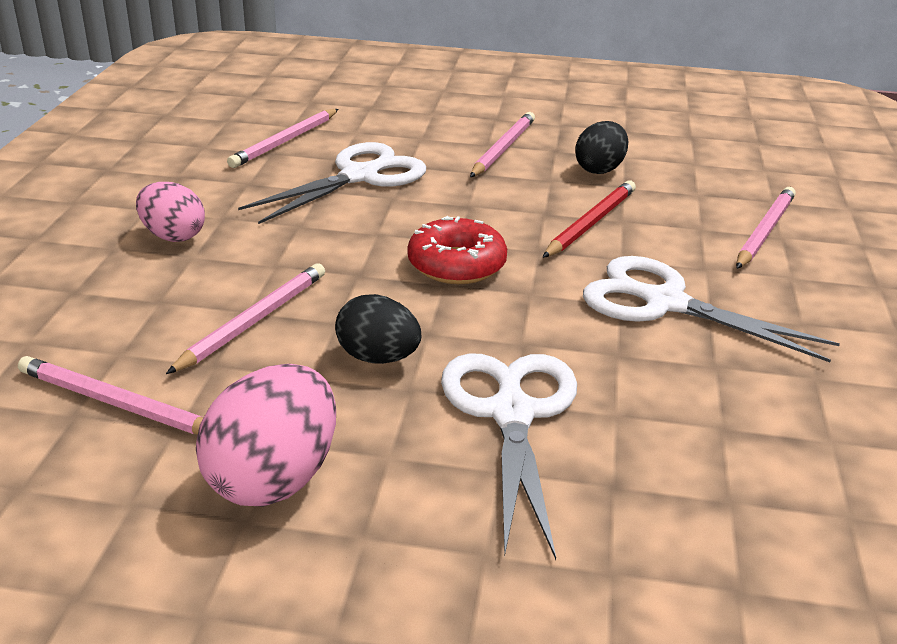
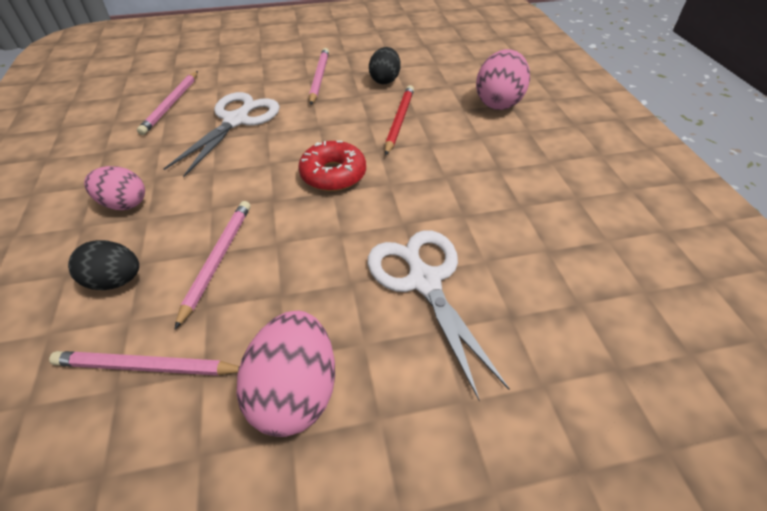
camera: 20 degrees left, 15 degrees up
black egg [335,294,421,364] -> black egg moved to [68,240,139,290]
white scissors [583,256,840,362] -> none
pink pencil [736,187,796,269] -> pink egg [476,49,530,110]

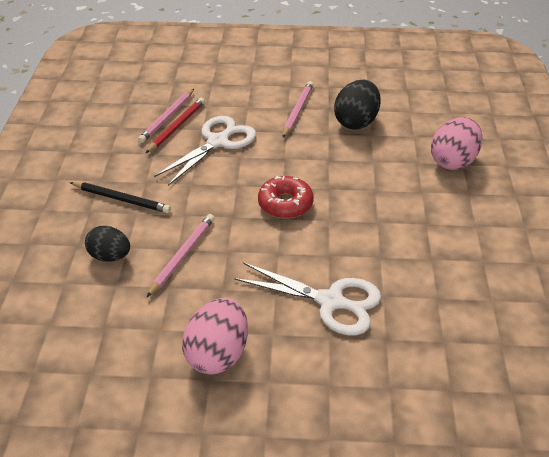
camera: 15 degrees right, 5 degrees down
pink pencil [49,351,240,376] -> none
pink egg [84,166,145,210] -> black pencil [70,182,171,213]
white scissors [368,230,509,401] -> white scissors turned 120 degrees clockwise [234,262,381,335]
black egg [369,47,401,84] -> black egg [334,80,381,130], size x1.51
red pencil [385,85,414,156] -> red pencil moved to [146,98,205,153]

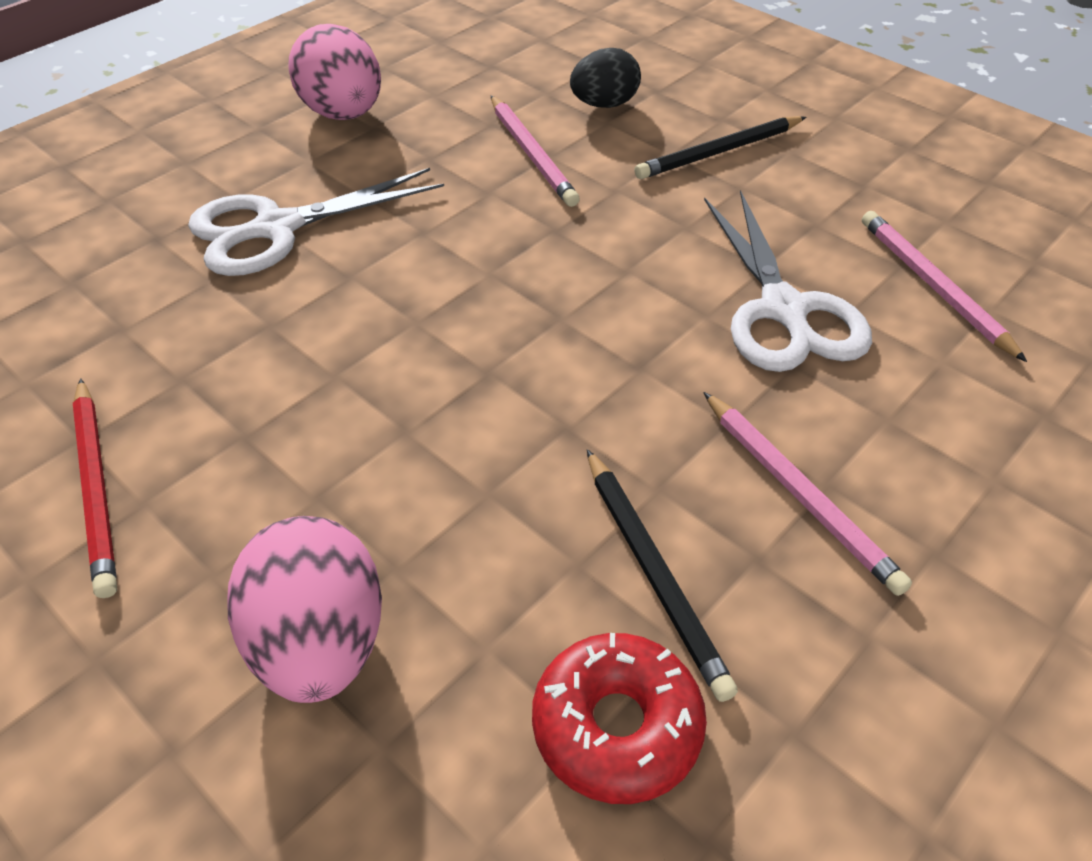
camera: 130 degrees right, 5 degrees up
red pencil [146,98,205,153] -> red pencil moved to [73,378,117,598]
red donut [258,176,314,219] -> red donut moved to [532,633,707,804]
black egg [334,80,381,130] -> black pencil [587,449,738,702]

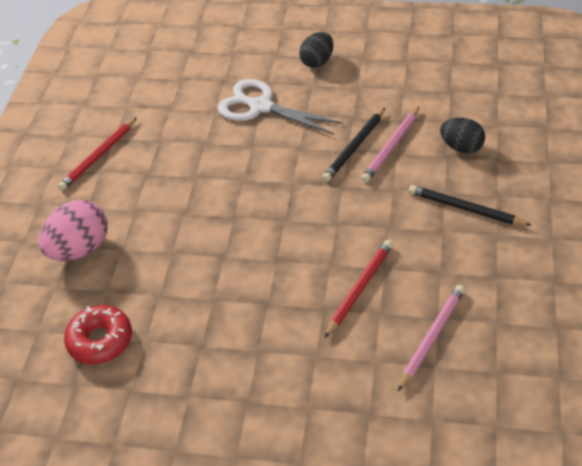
camera: 60 degrees right, 0 degrees up
pink egg [288,24,381,120] -> none
black pencil [587,449,738,702] -> black pencil moved to [322,108,385,182]
pink pencil [703,392,912,596] -> none
white scissors [704,190,872,372] -> red pencil [324,240,393,338]
none -> black egg [299,32,333,68]

